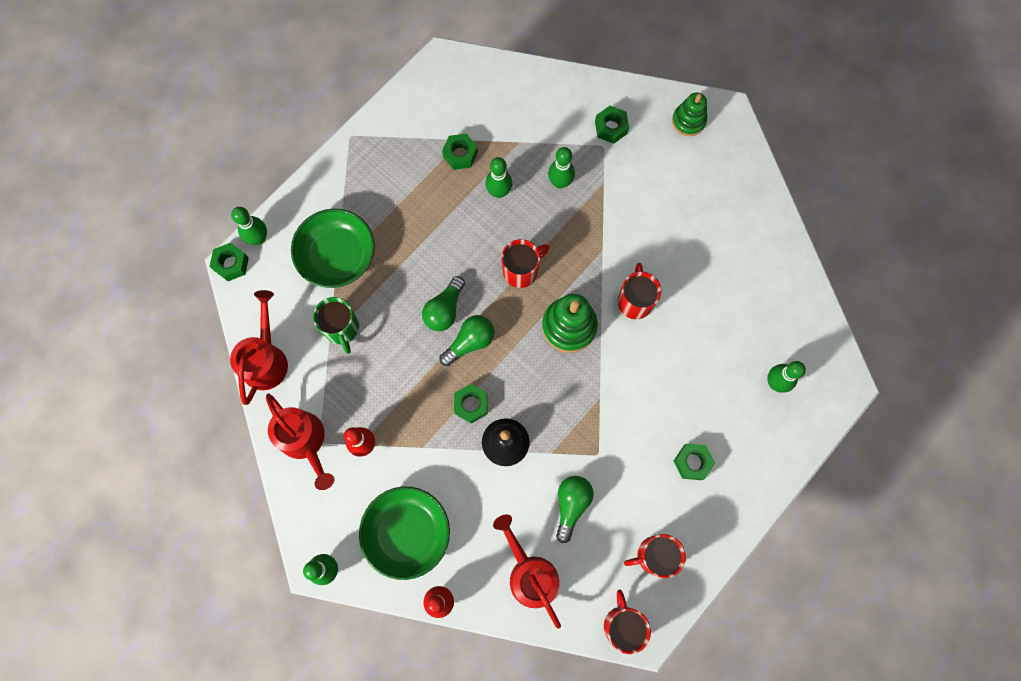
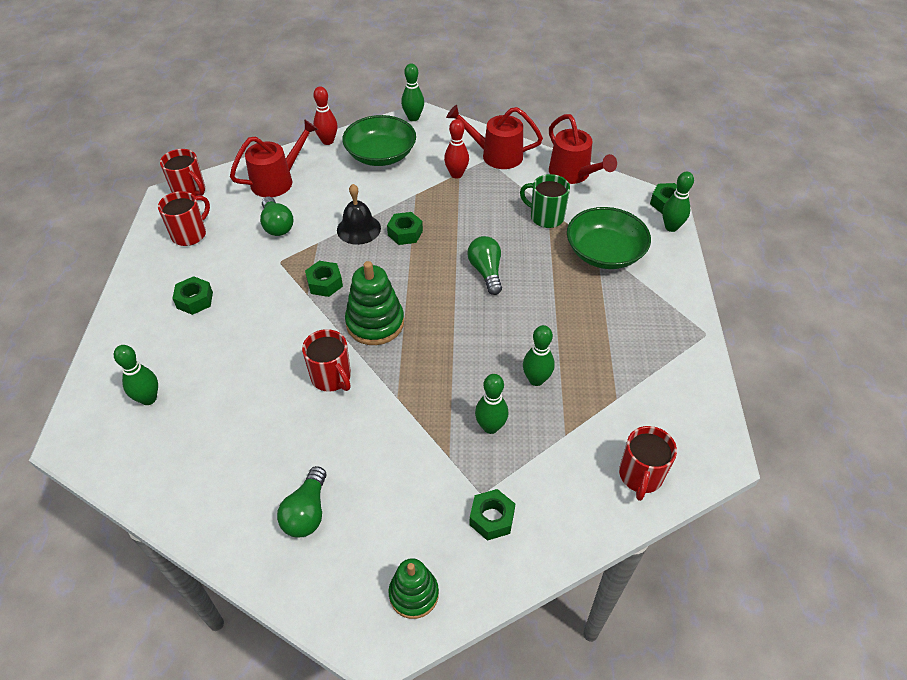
camera: 140 degrees right, 25 degrees down
green light bulb [440,315,494,366] -> green light bulb moved to [277,466,326,538]
green nut [442,133,478,170] -> green nut moved to [305,261,343,297]
red watering can [493,514,561,629] -> red watering can turned 60 degrees counterclockwise [230,119,318,197]
red mug [501,239,550,288] -> red mug moved to [619,426,677,501]

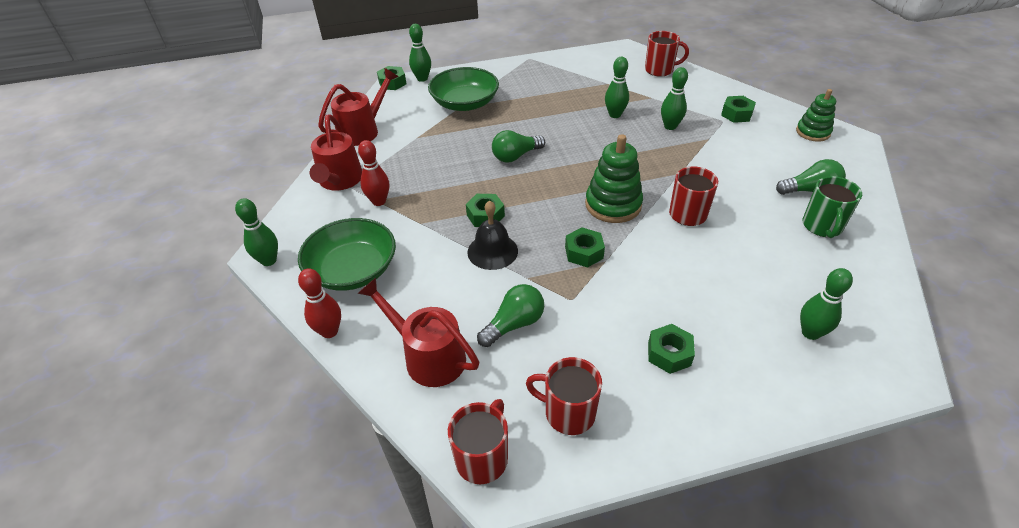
camera: 105 degrees left, 5 degrees down
green mug [520,174,570,228] -> green mug moved to [803,176,862,238]

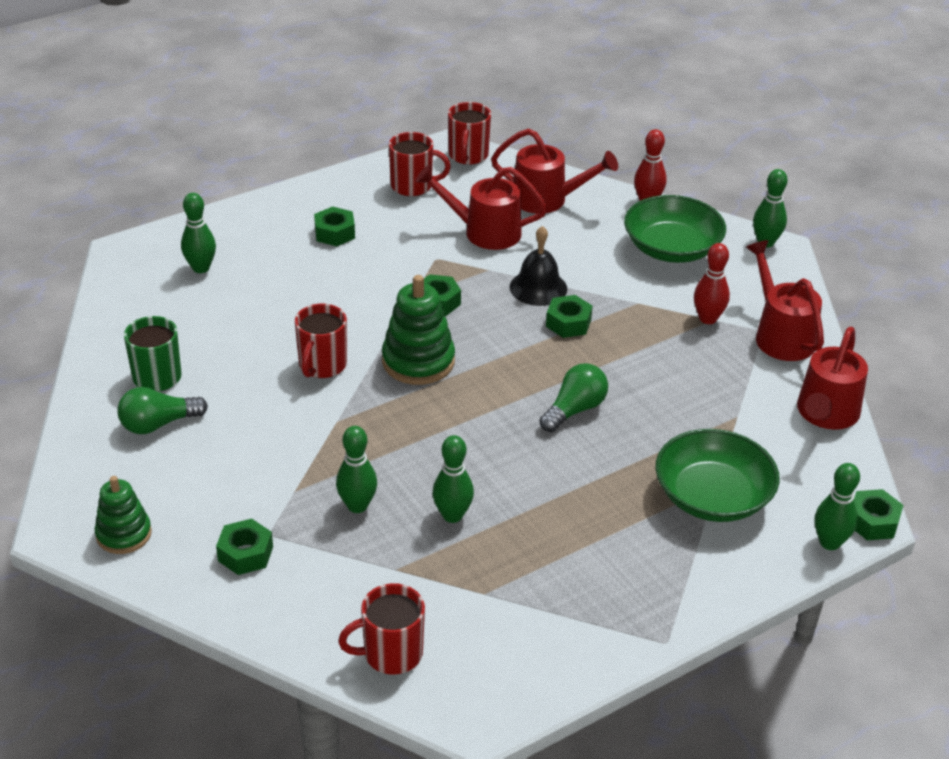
camera: 160 degrees right, 5 degrees down
green light bulb [477,284,544,347] -> red watering can [415,165,547,250]

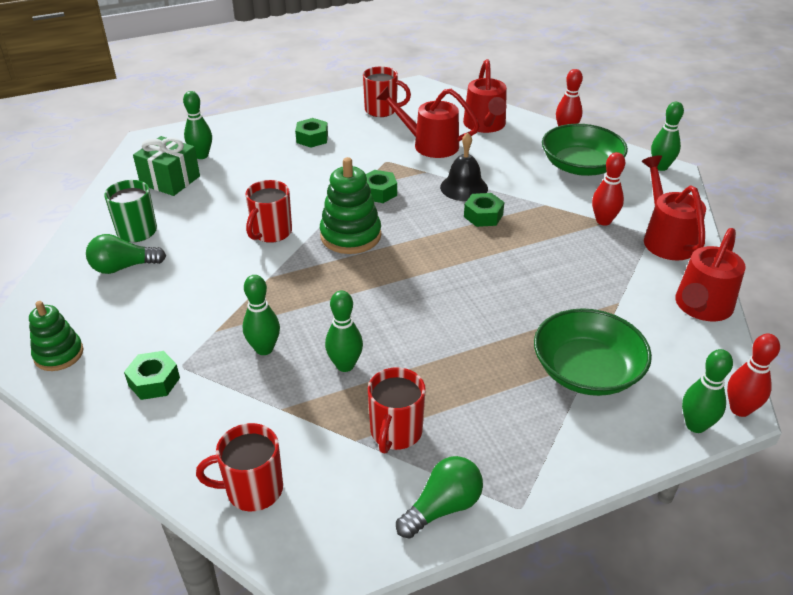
camera: 10 degrees right, 0 degrees up
red mug [448,102,491,165] -> red mug moved to [368,367,426,453]
red watering can [491,128,618,214] -> red watering can turned 60 degrees clockwise [463,59,507,133]
green light bulb [539,363,608,432] -> green light bulb moved to [396,456,483,539]
green nut [854,489,904,540] -> red bowling pin [727,333,780,417]
none -> green gift [133,136,200,196]

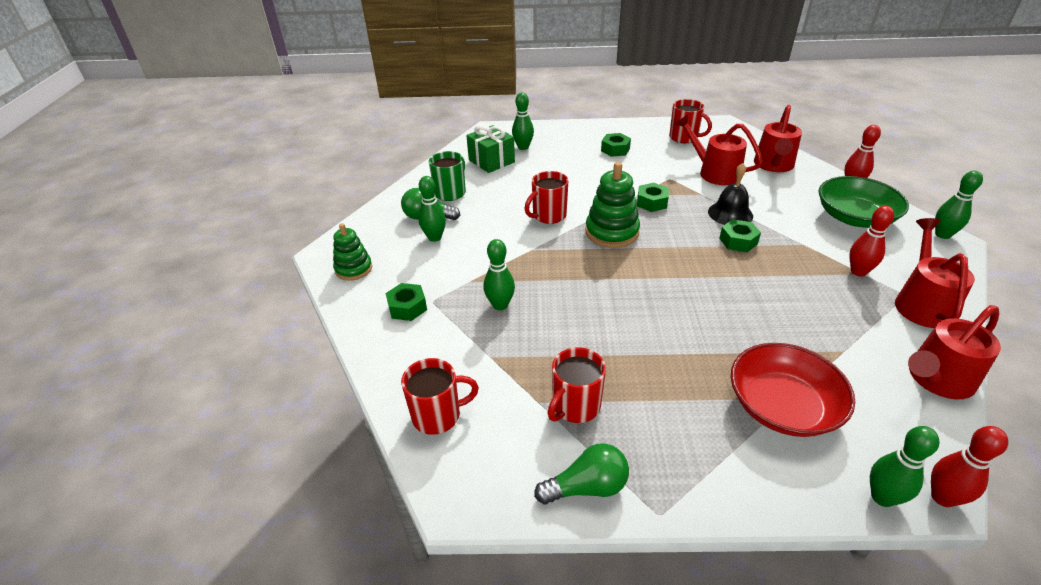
camera: 25 degrees right, 0 degrees up
red mug [196,423,283,511] -> red mug turned 150 degrees clockwise [401,358,479,435]
green bowling pin [325,291,363,372] -> green bowling pin moved to [418,176,446,242]
green bowl [534,308,652,396] -> red bowl [731,343,855,437]

